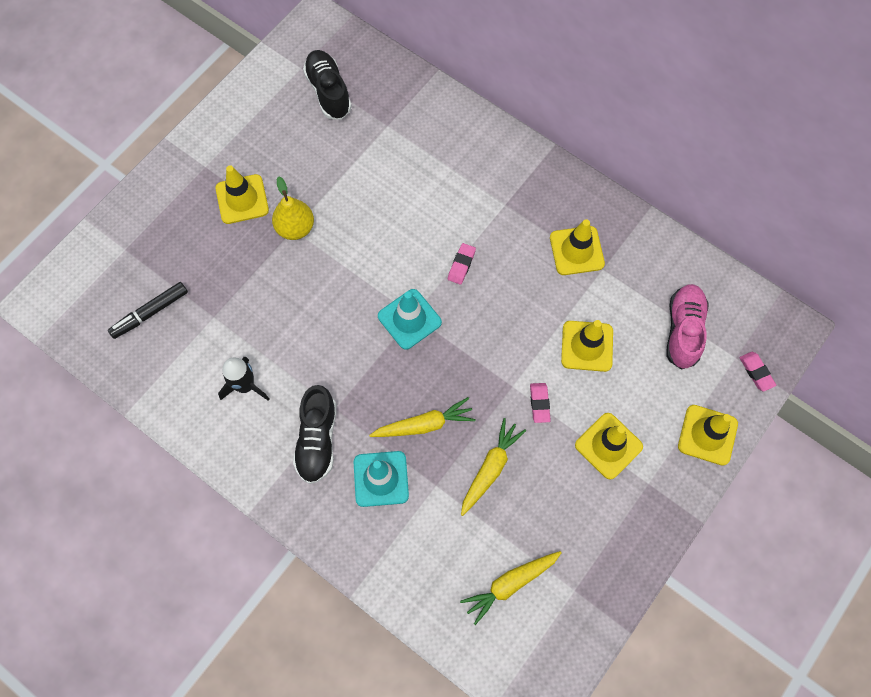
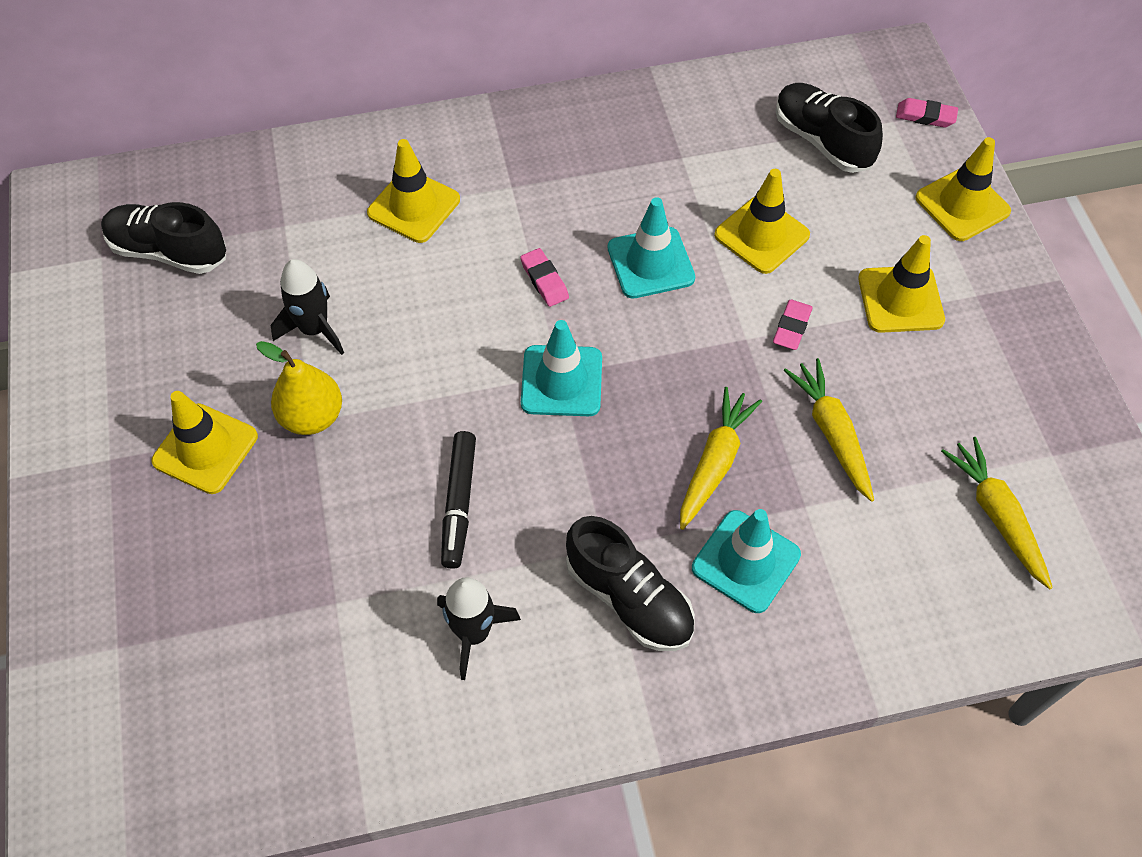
camera: 50 degrees left, 10 degrees down
black marker [108,282,188,339] -> black marker moved to [441,431,476,569]
yellow carrot [460,551,561,625] -> yellow carrot turned 150 degrees clockwise [941,437,1053,589]
pink eraser [530,383,551,423] -> pink eraser turned 75 degrees clockwise [773,300,813,350]
yellow traffic cone [550,219,605,275] -> yellow traffic cone moved to [367,139,460,243]
pink shoe [666,284,709,369] -> black shoe [776,83,883,173]
none -> black rocket [271,259,344,355]
none -> turquoise traffic cone [608,197,695,299]

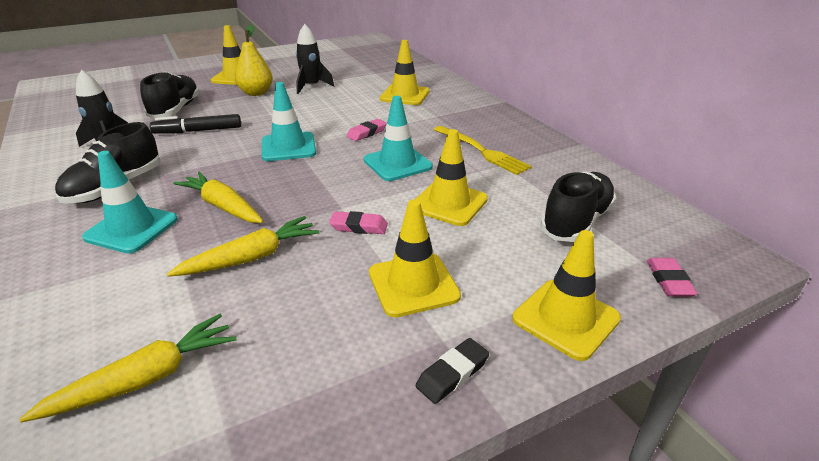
camera: 75 degrees right, 25 degrees down
black shoe [101,202,226,274] -> black shoe moved to [140,71,200,118]
yellow carrot [680,387,762,530] -> yellow carrot turned 150 degrees counterclockwise [173,172,263,223]
none -> black eraser [416,338,489,404]
none -> yellow fork [433,126,532,175]

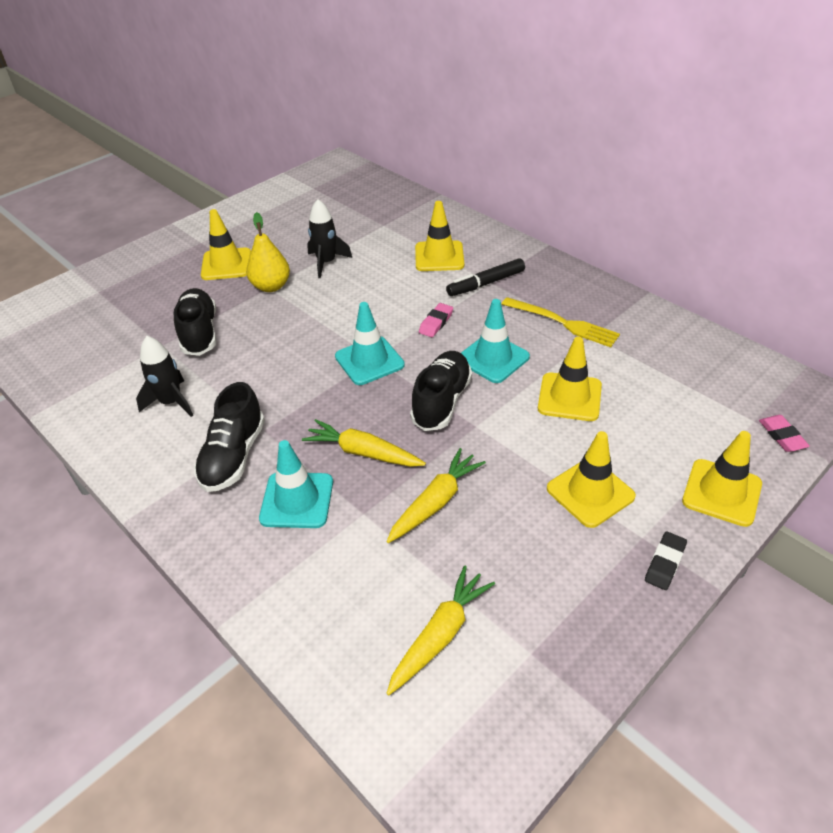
camera: 15 degrees left, 10 degrees up
black marker [150,114,241,134] -> black marker moved to [446,258,525,296]
pink eraser [329,211,388,234] -> none
black shoe [540,172,616,242] -> black shoe moved to [410,351,472,431]

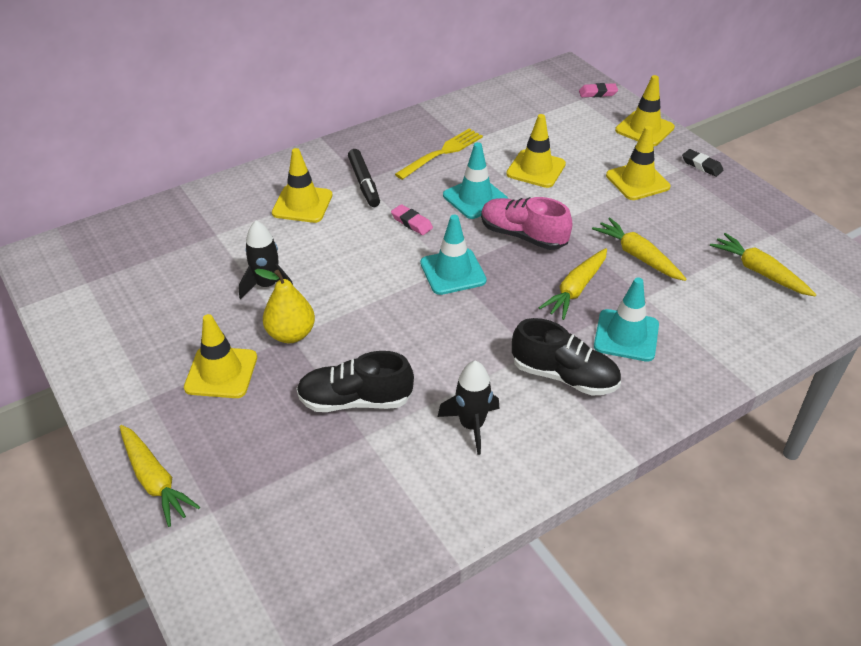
camera: 80 degrees left, 0 degrees up
black shoe [410,351,472,431] -> pink shoe [481,197,572,250]
none -> yellow carrot [120,425,200,527]

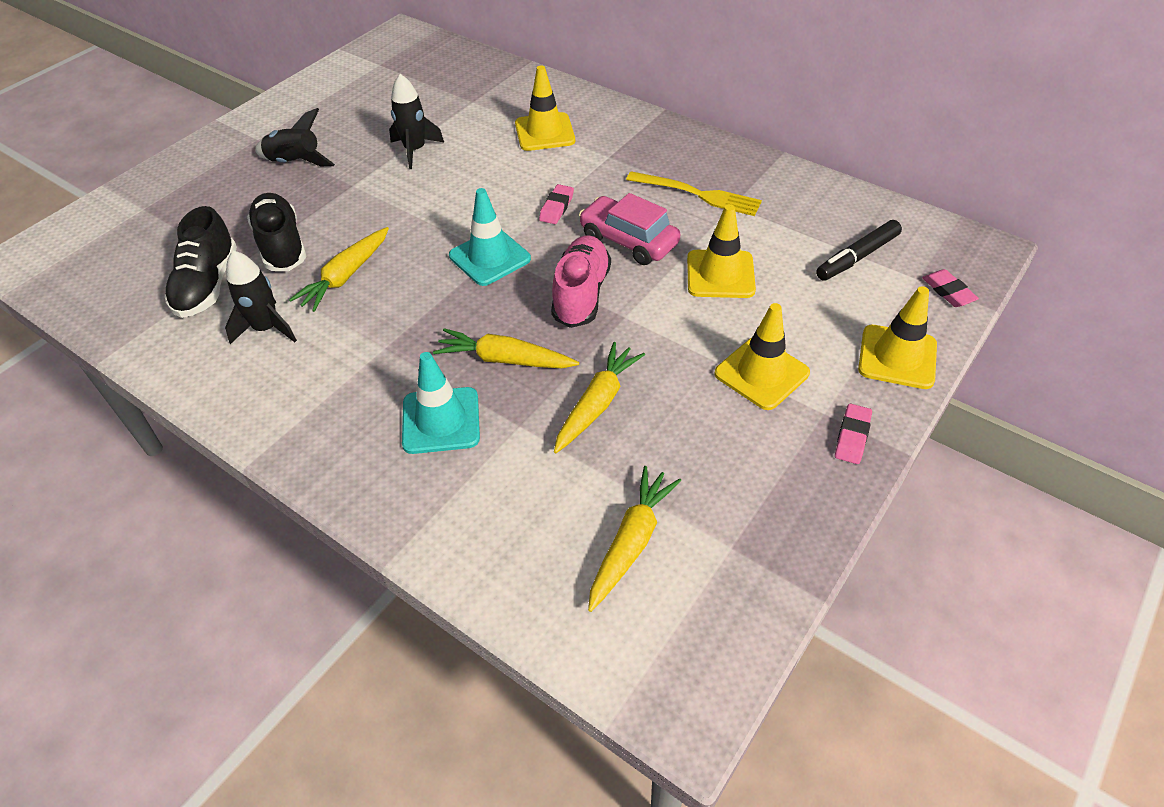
camera: 70 degrees right, 5 degrees up
yellow carrot [120,425,200,527] -> yellow carrot moved to [289,227,389,312]
yellow traffic cone [184,314,257,398] -> black rocket [255,108,335,166]
yellow pear [254,269,315,343] -> none
black marker [348,149,380,207] -> black marker moved to [816,220,902,281]
turquoise traffic cone [443,142,508,219] -> pink car [579,193,680,265]
black shoe [512,318,621,396] -> black shoe moved to [164,206,237,318]
black eraser [682,149,724,177] -> pink eraser [835,404,872,464]

